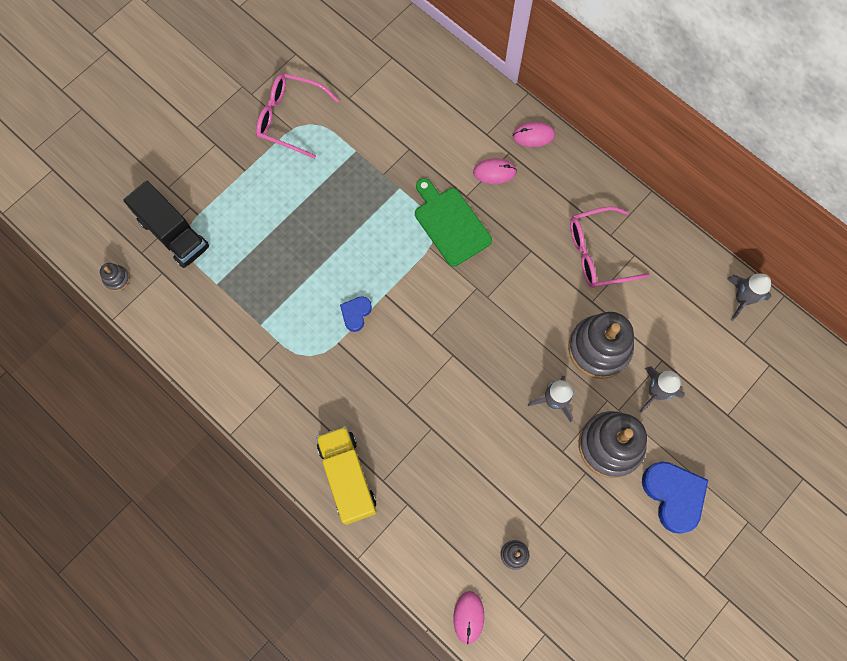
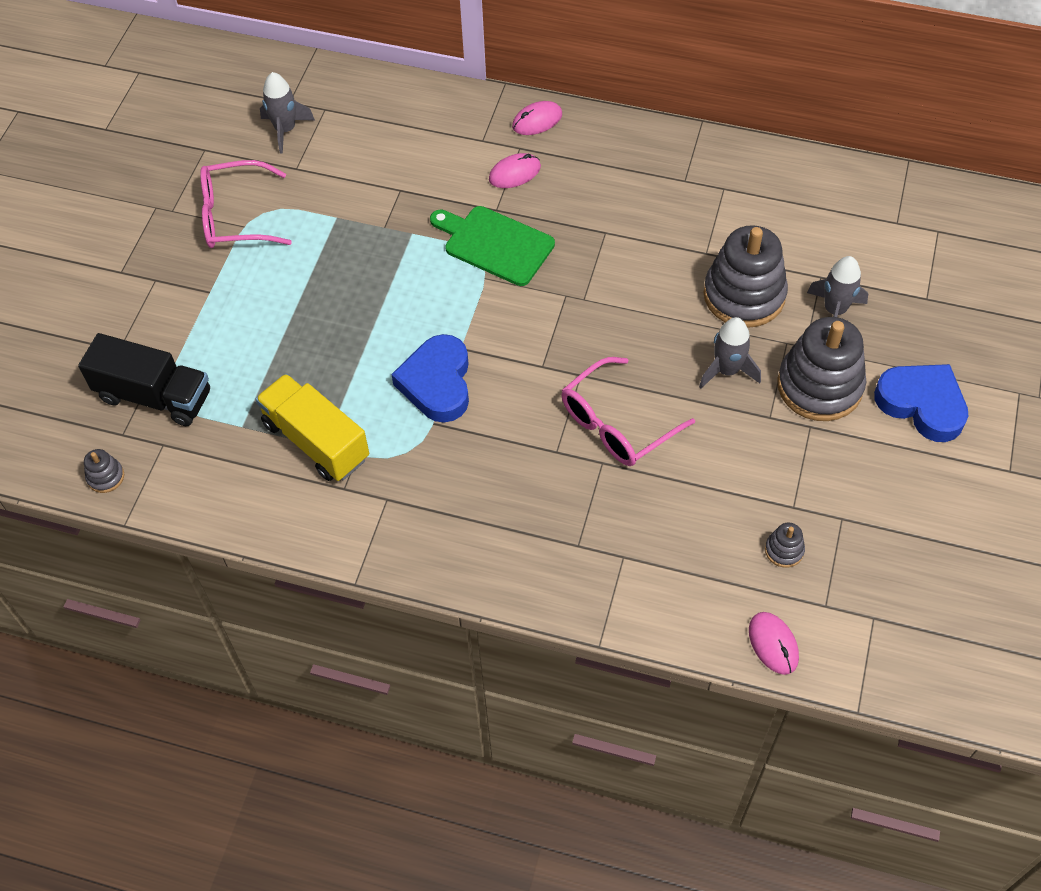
camera: 25 degrees left, 15 degrees down
yellow truck [316,426,377,525] -> yellow truck moved to [255,374,369,481]
blue heart [340,296,372,332] -> blue heart [391,334,469,422], size x1.87
pink glasses [570,206,650,288] -> pink glasses moved to [562,357,695,466]
grey rocket [727,273,771,321] -> grey rocket moved to [260,72,315,154]

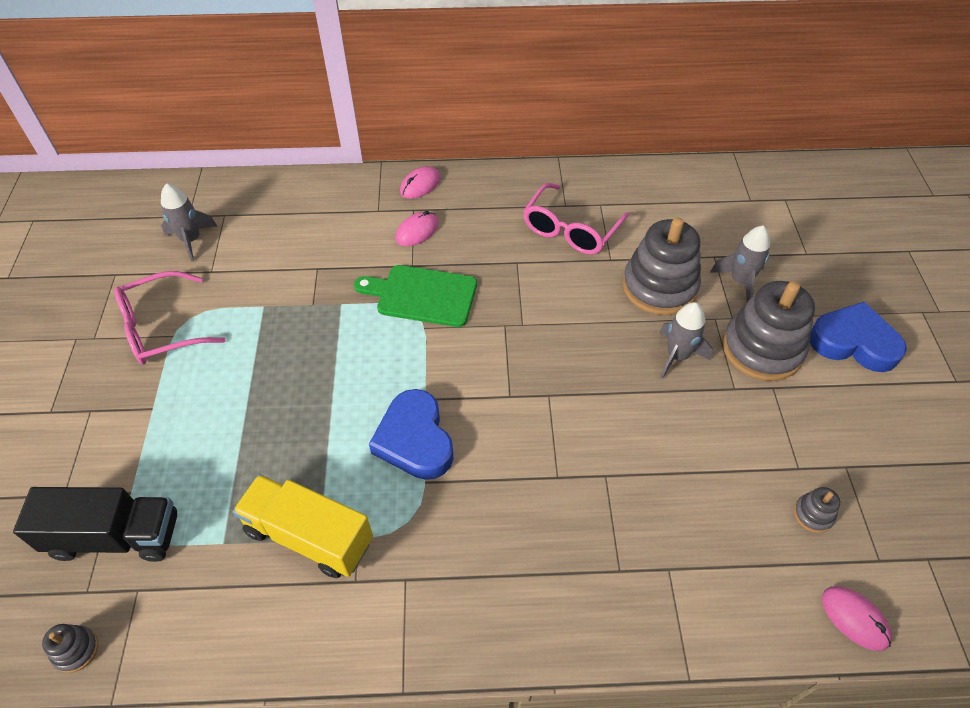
camera: 20 degrees left, 5 degrees down
pink glasses [562,357,695,466] -> pink glasses moved to [523,183,629,255]

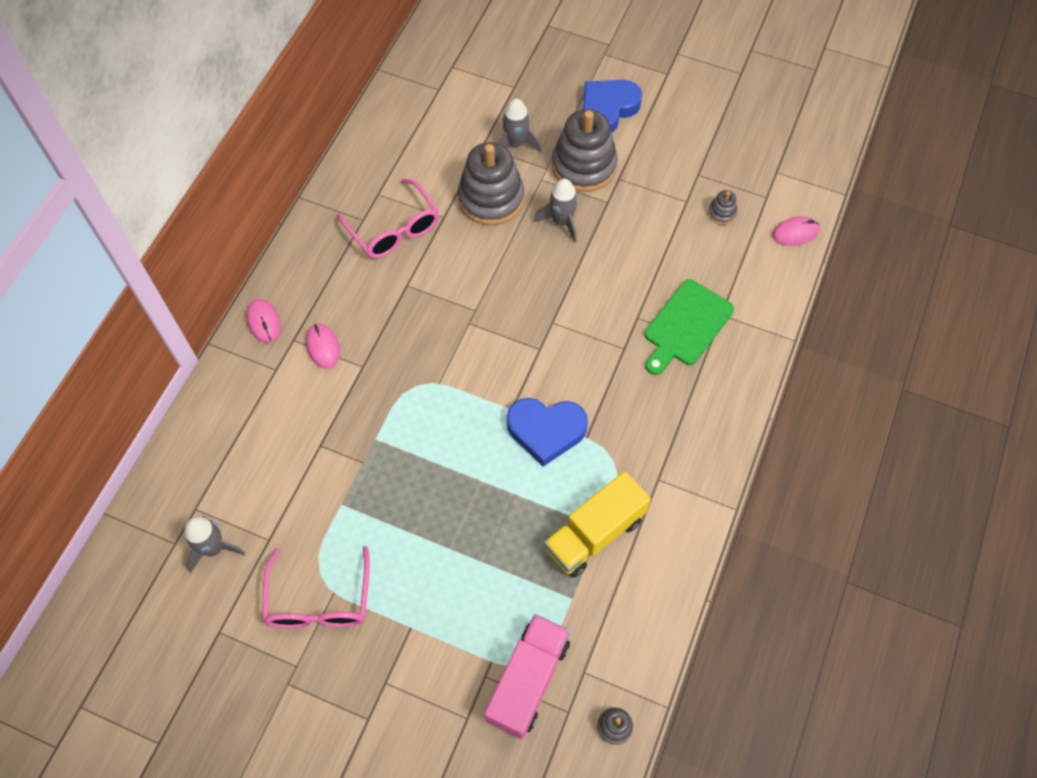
camera: 65 degrees left, 10 degrees up
black truck [13,487,177,562] -> pink truck [485,614,570,739]
green cutting board [354,265,477,327] -> green cutting board moved to [644,279,734,375]

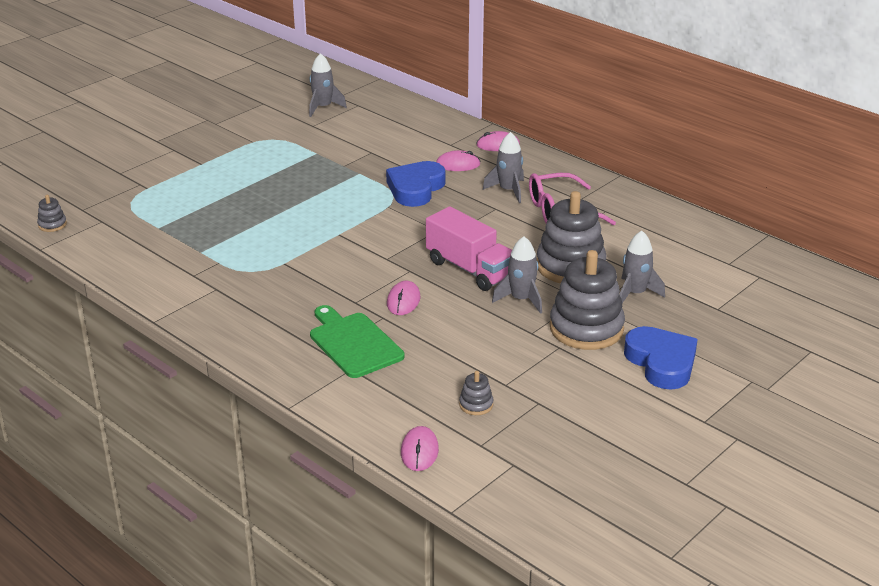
camera: 110 degrees right, 30 degrees down
pink glasses [262,546,370,628] -> none
pink truck [485,614,570,739] -> pink truck moved to [426,206,512,291]
blue heart [507,398,588,467] -> blue heart moved to [386,161,446,207]
yellow truck [544,471,651,578] -> none
none -> pink mouse [387,281,420,315]
none -> grey rocket [483,132,524,203]

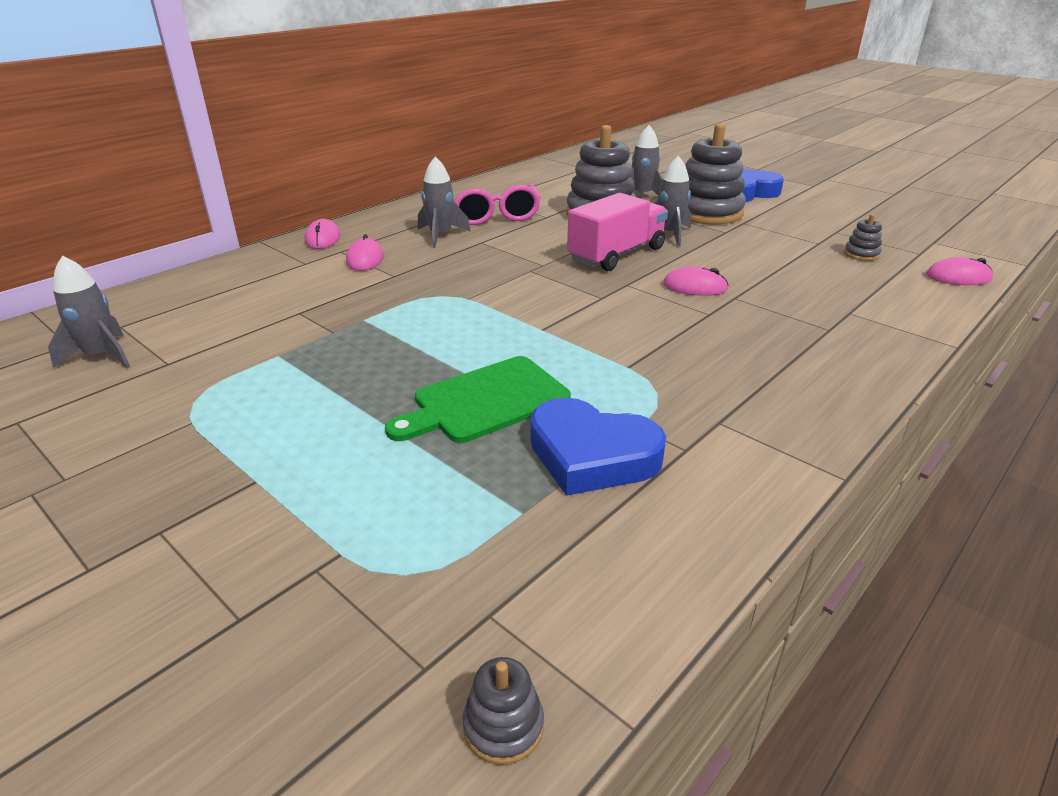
camera: 90 degrees left, 0 degrees up
green cutting board [310,305,404,378] -> green cutting board moved to [385,356,571,443]
blue heart [386,161,446,207] -> blue heart moved to [530,398,666,496]

